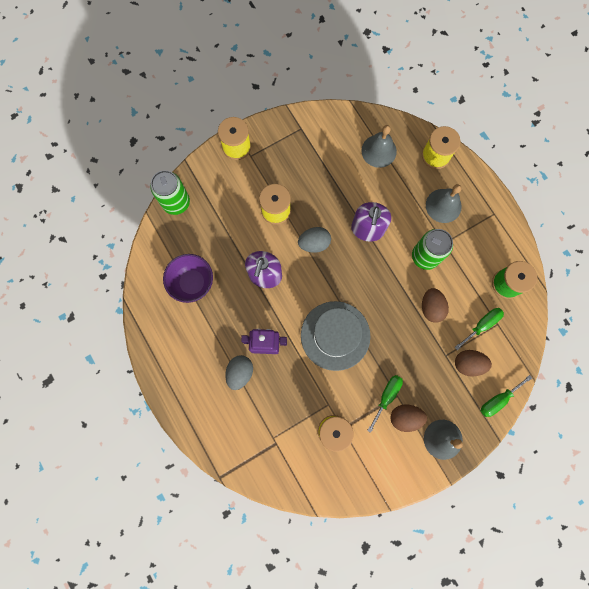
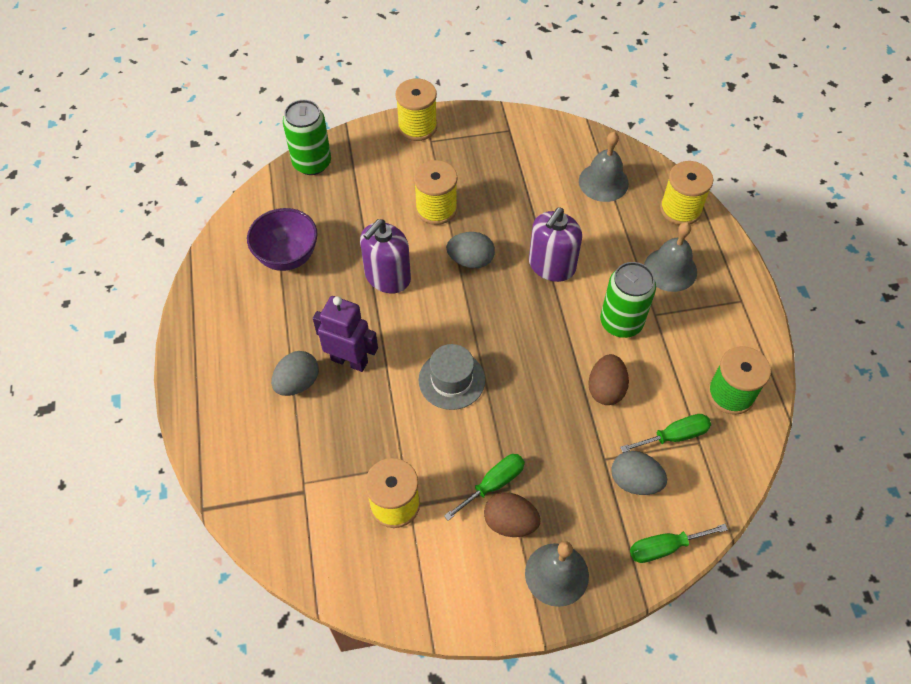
camera: 20 degrees right, 20 degrees down
grey hat [301,301,370,371] -> grey hat [418,344,485,410], size x0.63
brown egg [455,350,492,377] -> grey egg [611,451,667,495]

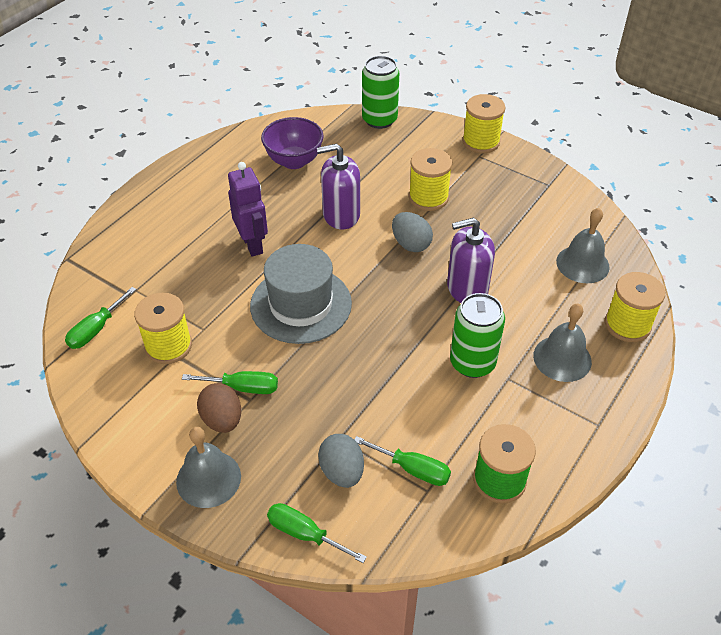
camera: 45 degrees right, 10 degrees down
grey egg [271,351,319,396] -> none
grey hat [418,344,485,410] -> grey hat [250,244,352,344], size x1.58
brown egg [588,354,629,405] -> none
none -> green screwdriver [65,287,137,349]

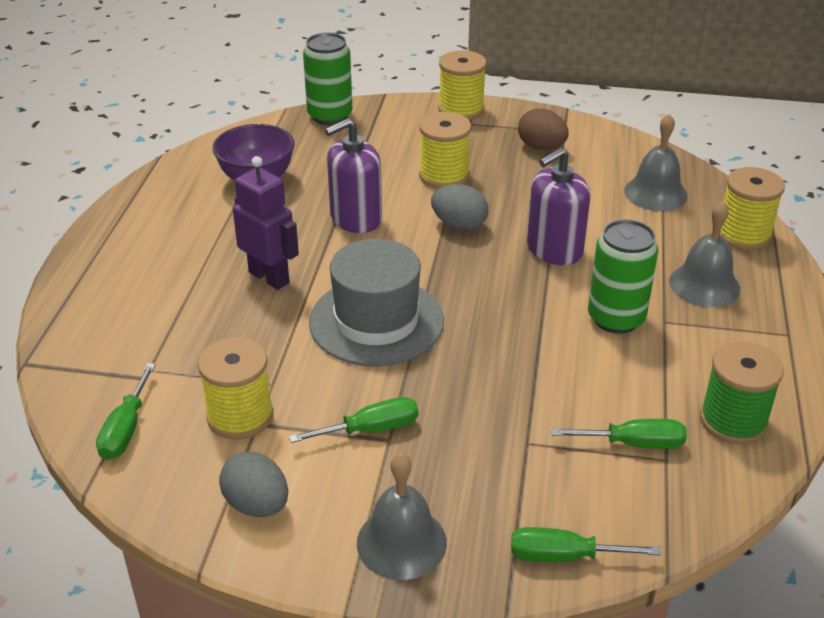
camera: 25 degrees left, 10 degrees down
brown egg [197,383,241,433] -> brown egg moved to [518,109,569,150]
grey egg [318,434,364,488] -> grey egg moved to [219,451,288,517]

